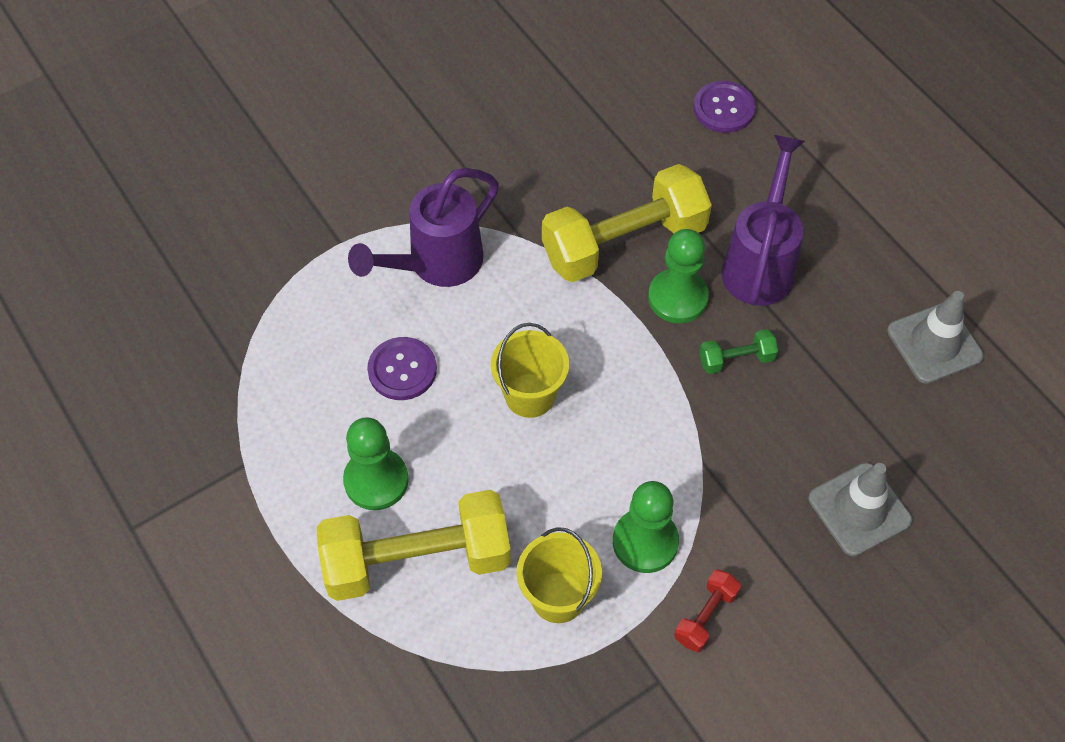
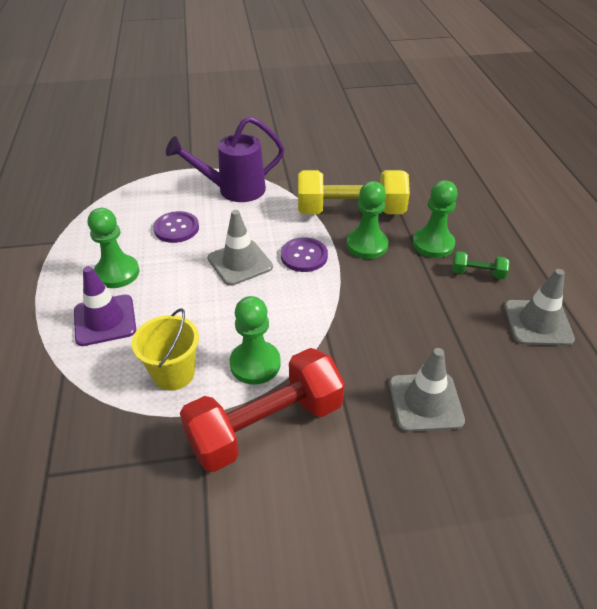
camera: 25 degrees right, 15 degrees down
yellow dumbbell [317,490,511,601] -> purple traffic cone [74,266,136,346]
yellow bucket [491,323,569,418] -> grey traffic cone [208,210,273,286]
red dumbbell [674,569,741,652] -> red dumbbell [180,348,345,472], size x2.30
purple button [694,81,756,133] -> purple button moved to [281,237,328,272]
green dumbbell [699,329,778,374] -> green dumbbell moved to [452,251,510,279]
purple watering can [722,135,805,306] -> green pawn [413,180,458,258]

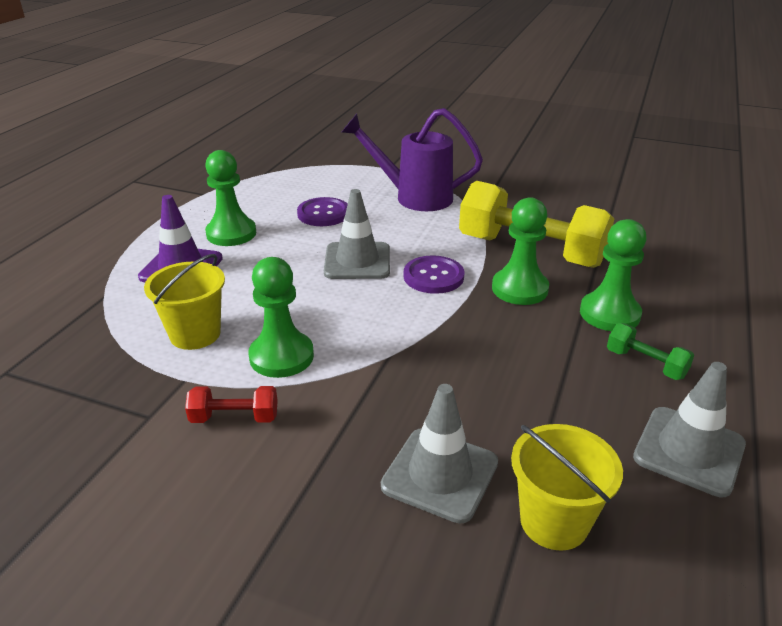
camera: 30 degrees right, 10 degrees down
red dumbbell [180,348,345,472] -> red dumbbell [185,386,278,423], size x0.43
none -> yellow bucket [511,424,623,551]

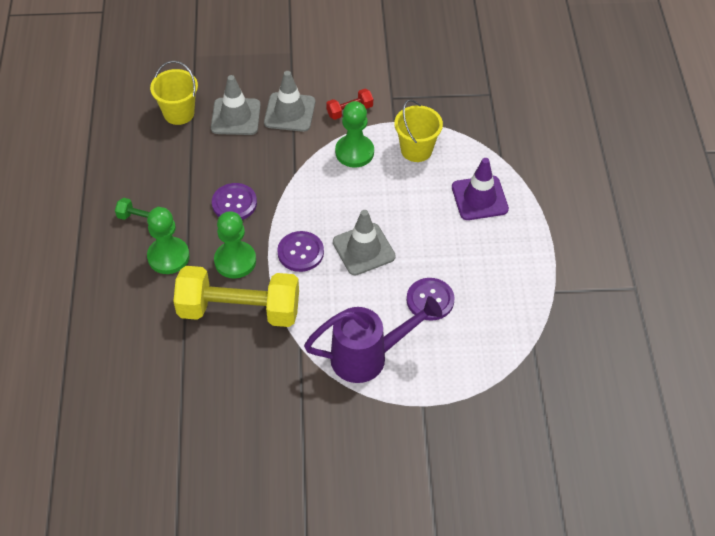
camera: 155 degrees right, 20 degrees up
green pawn [205,150,256,246] -> none
grey traffic cone [633,362,746,497] -> grey traffic cone moved to [264,71,315,132]
none -> purple button [212,183,257,220]

